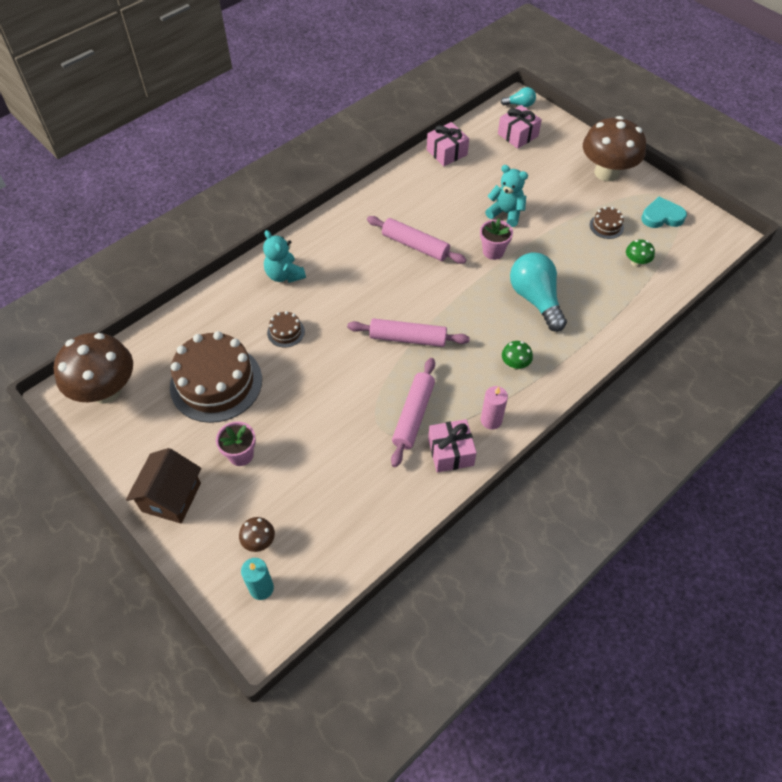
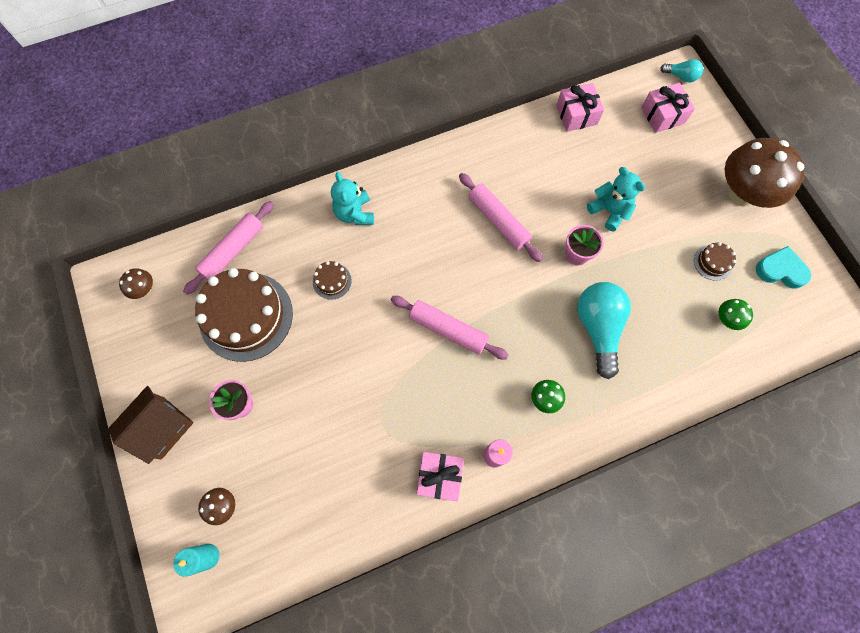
camera: 20 degrees right, 15 degrees up
brown mushroom [54,333,133,404] -> brown mushroom [119,268,153,299], size x0.42
pink rolling pin [391,358,435,467] -> pink rolling pin moved to [183,201,274,295]

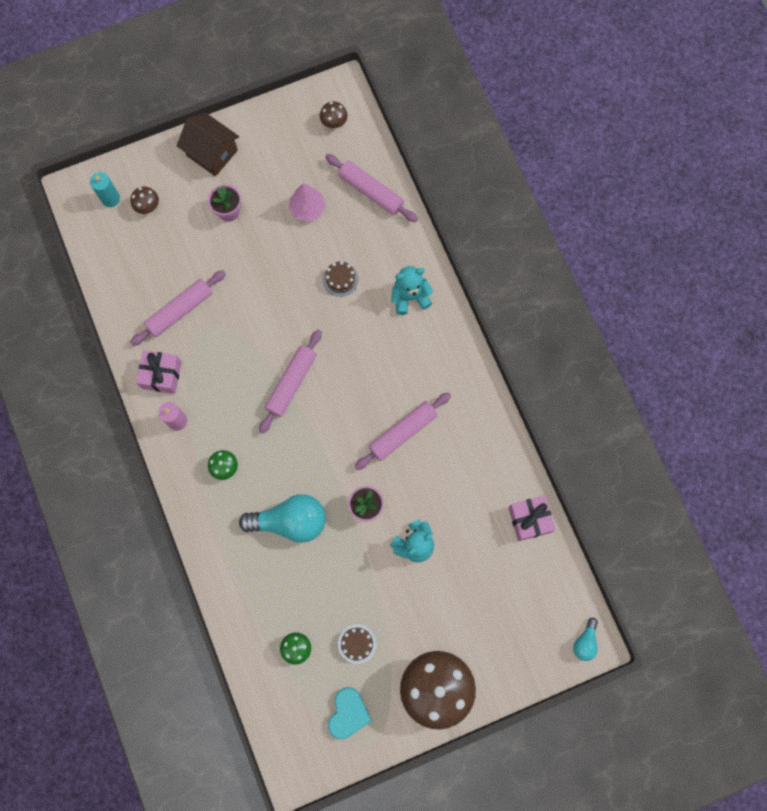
camera: 90 degrees right, 5 degrees up
brown cake [195,268,293,362] -> pink tree [289,183,326,222]
pink gift [641,83,695,133] -> none
none -> pink rolling pin [130,270,226,346]

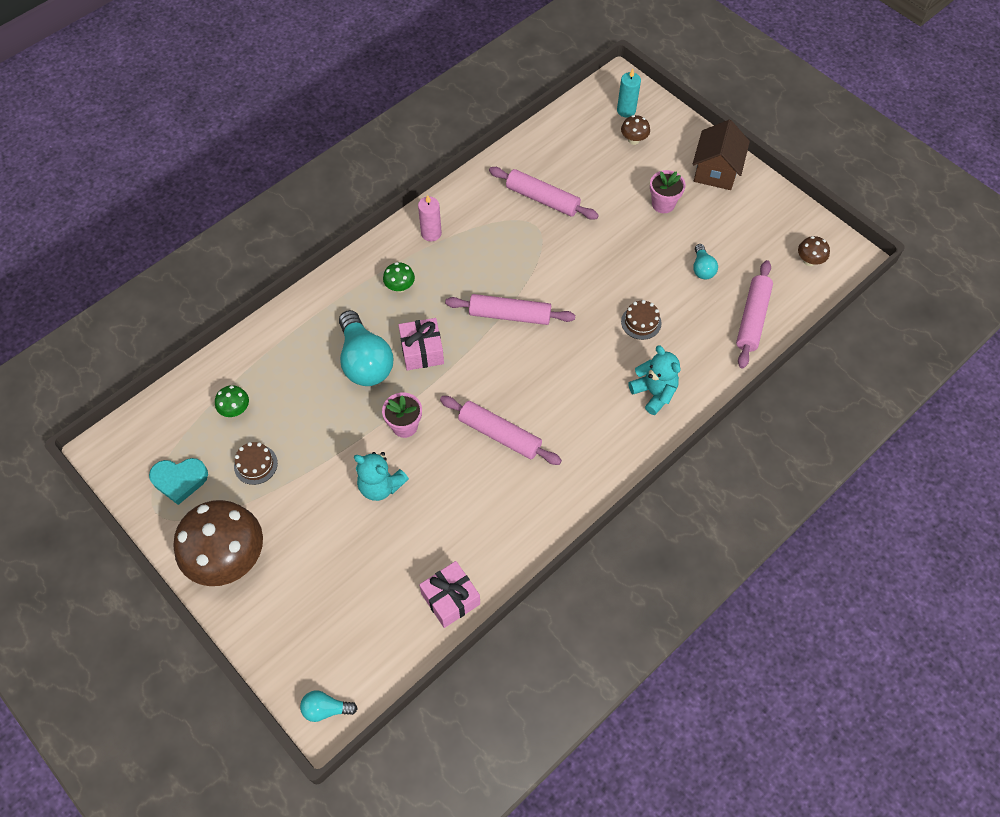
camera: 70 degrees right, 15 degrees down
pink gift [136,350,182,394] -> pink gift moved to [399,318,444,370]
pink tree [289,183,326,222] -> turquoise light bulb [693,244,718,279]

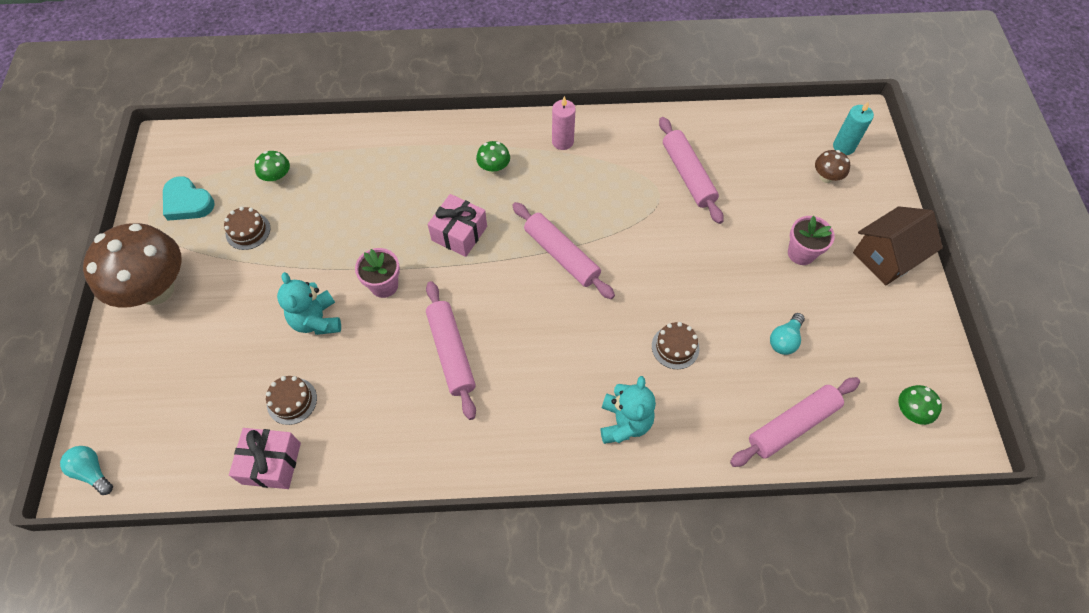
camera: 40 degrees right, 0 degrees up
turquoise light bulb [339,310,393,386] -> none
brown mushroom [798,236,830,266] -> green mushroom [898,385,942,425]
none -> brown cake [266,376,317,425]

